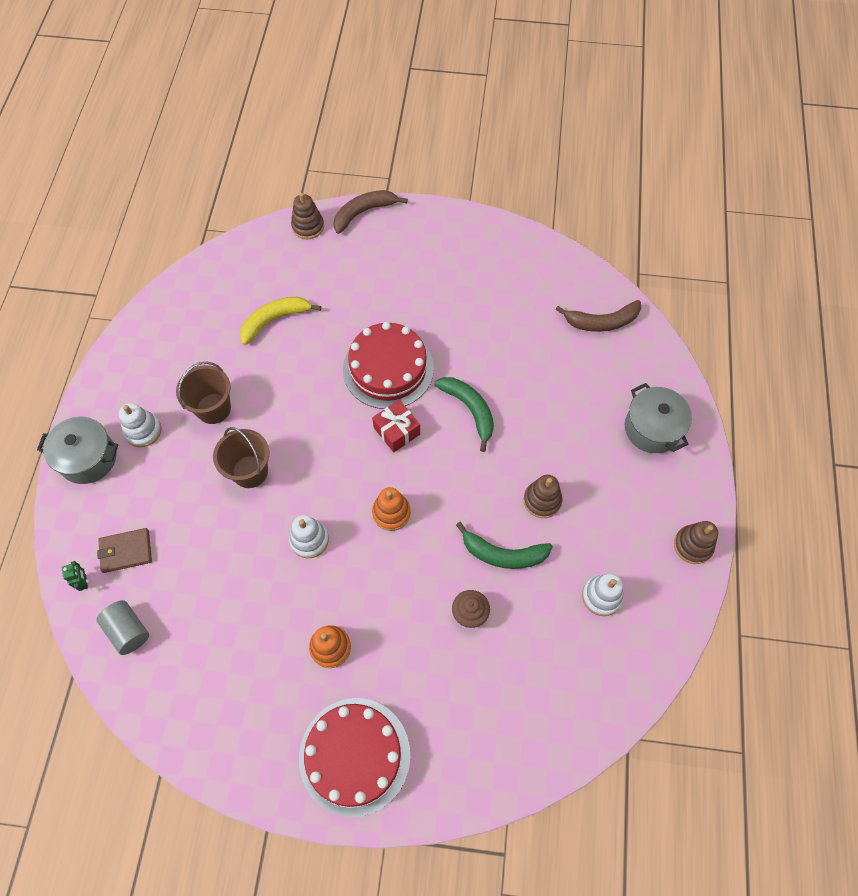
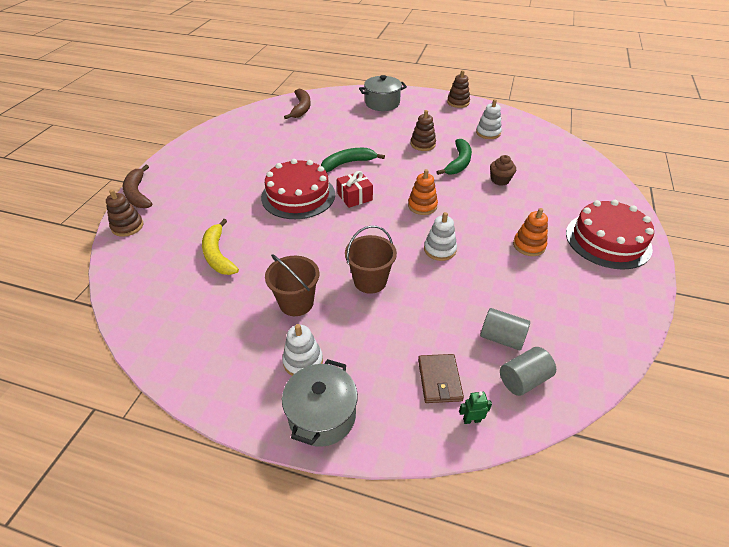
camera: 80 degrees left, 20 degrees down
none -> grey cylinder [480,308,530,351]

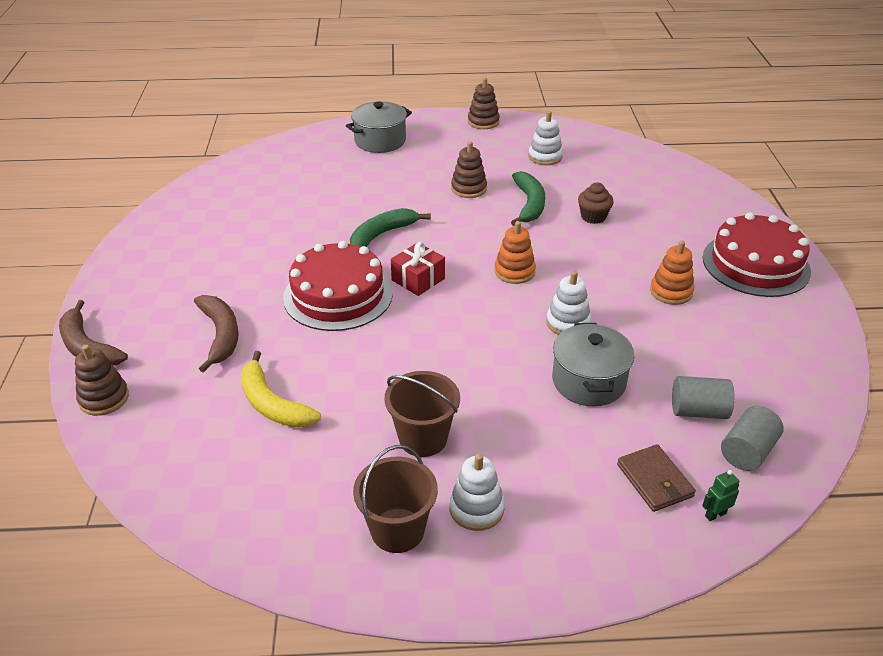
camera: 20 degrees left, 5 degrees down
grey pot [282,359,358,447] -> grey pot moved to [552,323,635,406]
brown banana [284,89,311,119] -> brown banana moved to [194,295,239,373]
brown bucket [345,225,397,294] -> brown bucket moved to [353,445,438,553]

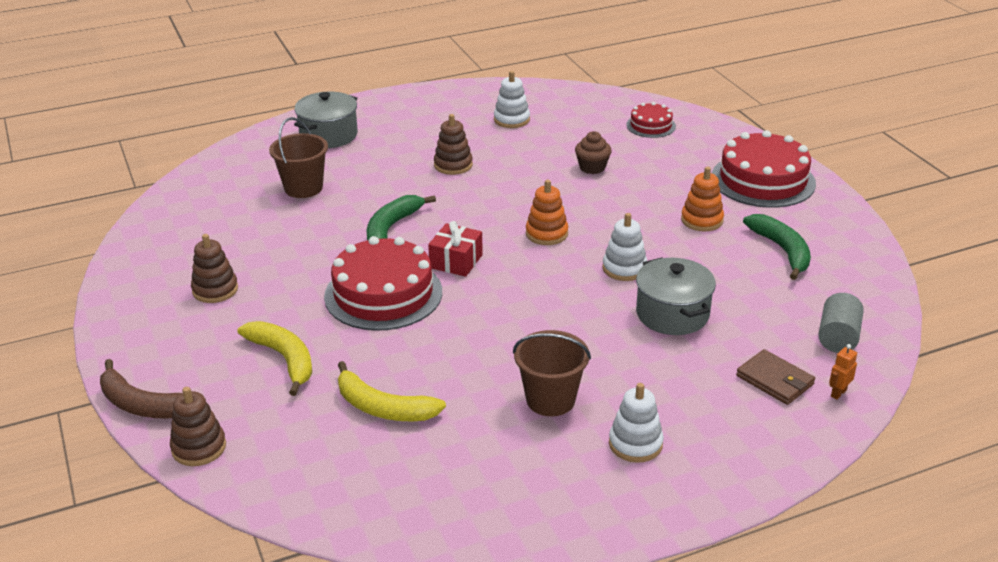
camera: 20 degrees left, 5 degrees down
brown banana [194,295,239,373] -> yellow banana [238,321,312,396]
brown bucket [353,445,438,553] -> brown bucket moved to [269,117,328,198]
brown stacking toy [468,78,500,129] -> brown stacking toy moved to [191,234,238,303]
green banana [511,171,545,226] -> green banana moved to [743,214,811,280]
grey cylinder [672,376,734,419] -> none
green robot [702,470,739,521] -> orange robot [829,344,857,400]
none -> red cake [626,102,676,138]

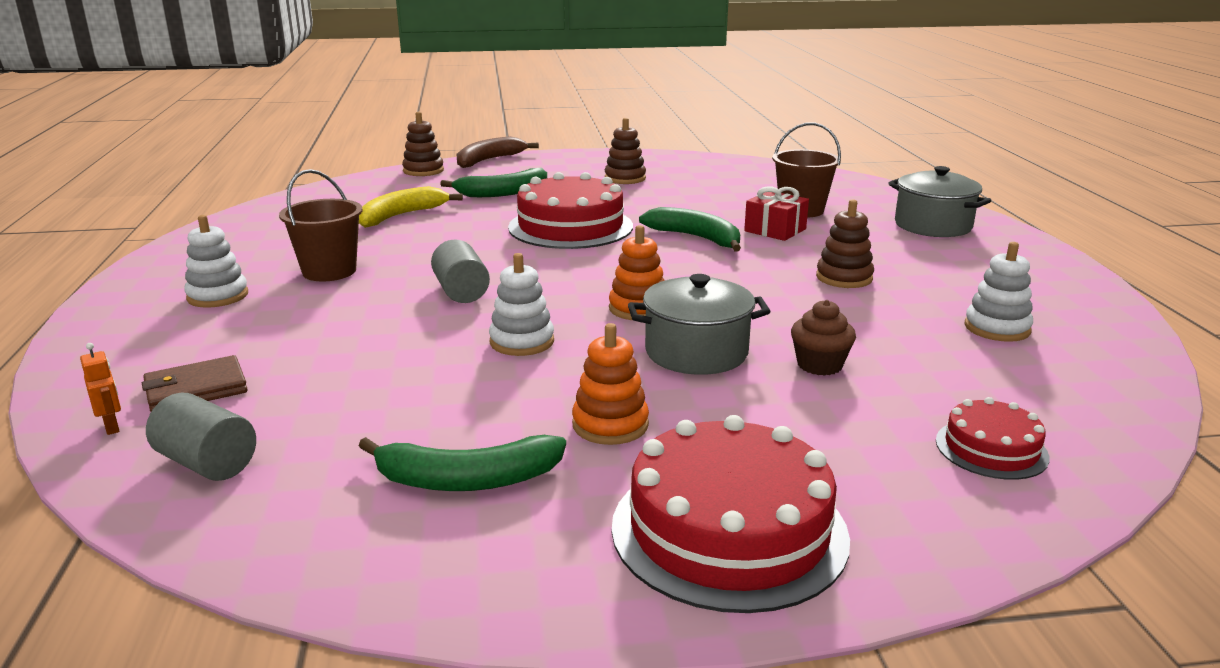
camera: 105 degrees right, 10 degrees down
yellow banana [238,321,312,396] -> green banana [440,168,547,197]
red gift [428,221,483,277] -> red gift moved to [744,186,809,241]
grey pot [636,257,716,335] -> grey pot moved to [628,274,770,375]
none -> grey cylinder [431,239,490,303]

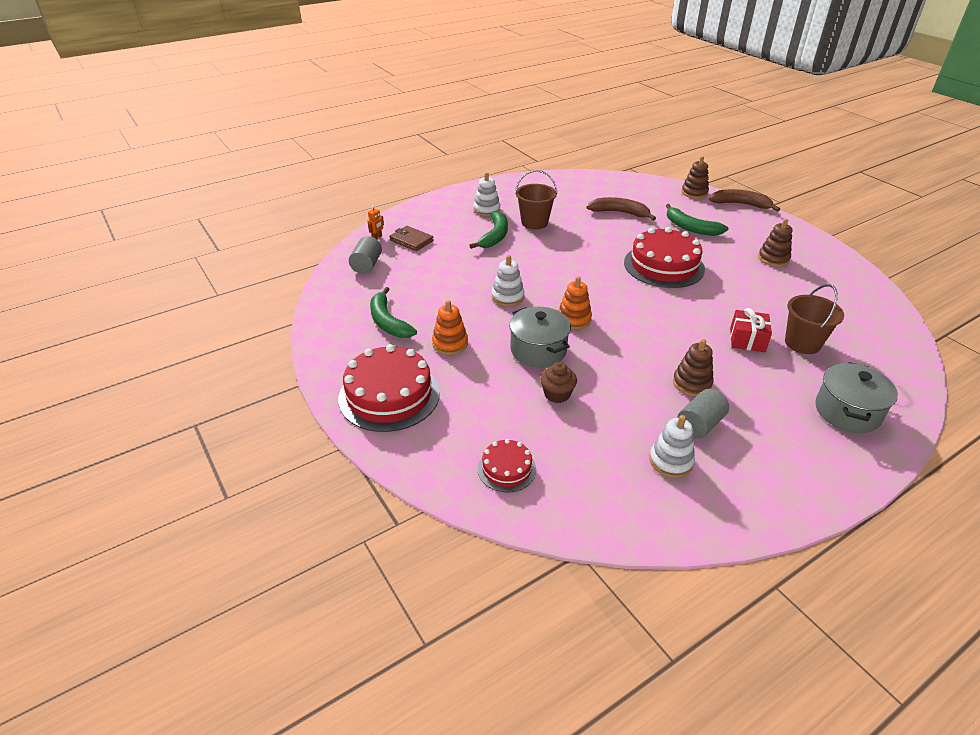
camera: 65 degrees right, 15 degrees up
yellow banana [359,186,463,228] -> brown banana [587,197,656,221]
grey cylinder [431,239,490,303] -> grey cylinder moved to [677,389,729,439]
green banana [639,207,741,251] -> green banana moved to [469,211,508,249]

